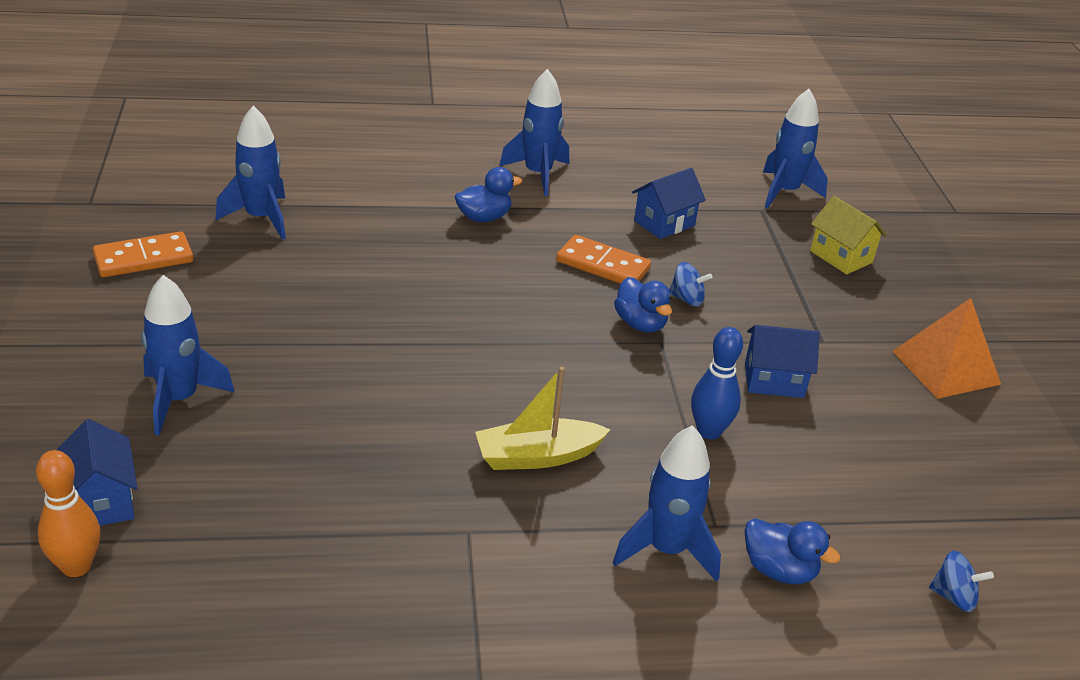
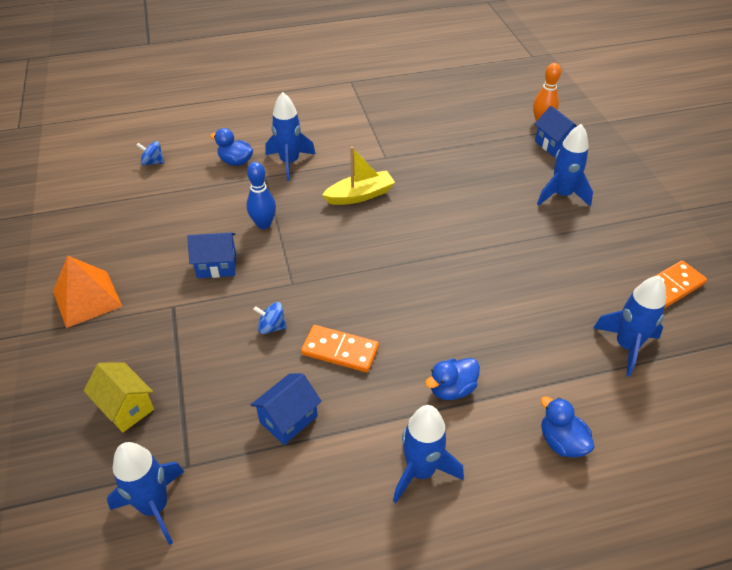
camera: 175 degrees right, 10 degrees up
blue duck [614,277,672,333] -> blue duck moved to [541,396,595,458]

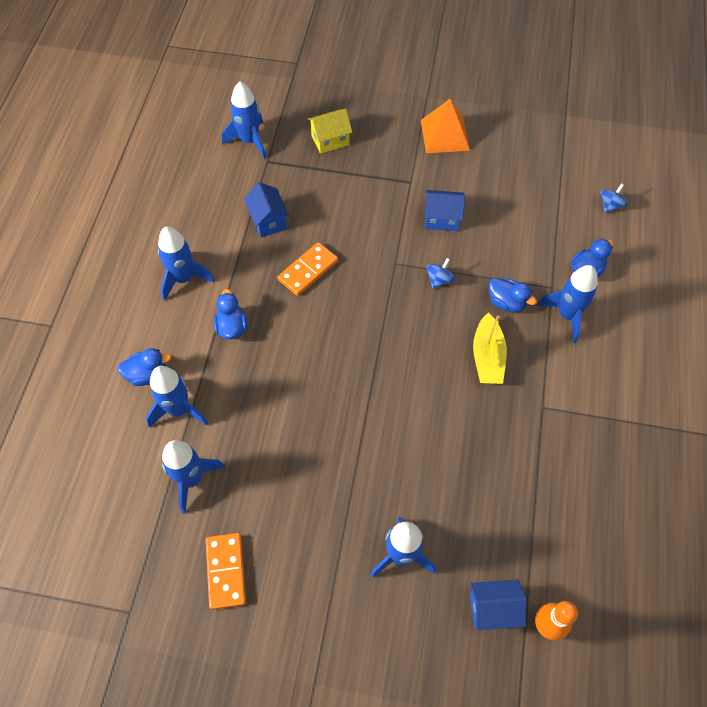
camera: 115 degrees right, 15 degrees up
blue house [187,233,236,278] -> blue house turned 75 degrees clockwise [424,190,465,231]
blue bowling pin [247,162,276,229] -> none
blue spinning top [253,302,287,334] -> blue spinning top moved to [427,258,455,289]
none -> blue rocket [146,366,208,428]
none -> blue duck [489,278,537,313]

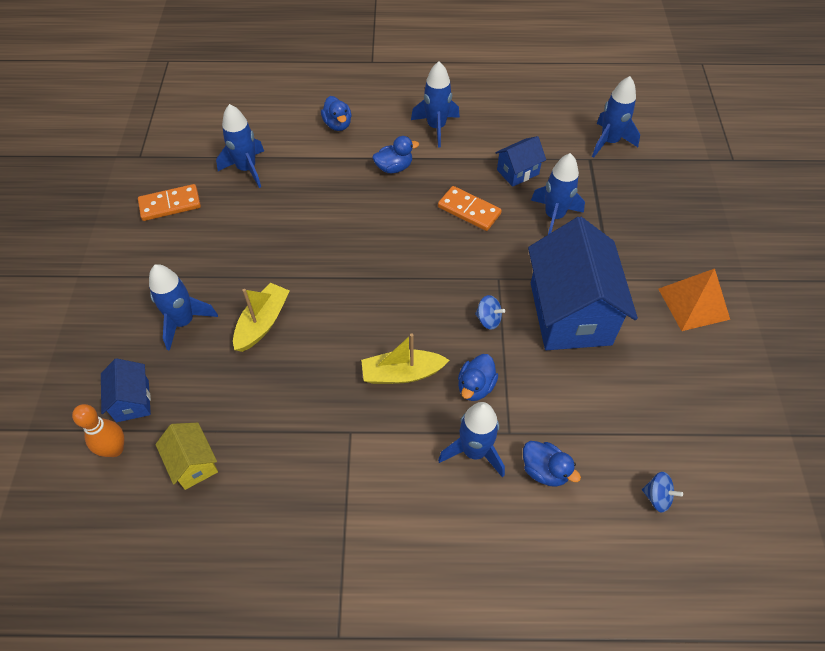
camera: 80 degrees right, 5 degrees down
blue rocket [146,366,208,428] -> blue rocket moved to [531,153,585,234]
yellow house [308,109,352,154] -> yellow house moved to [155,423,218,490]
blue house [424,190,465,231] -> blue house [528,217,638,350], size x2.16
none -> yellow boat [233,283,290,352]

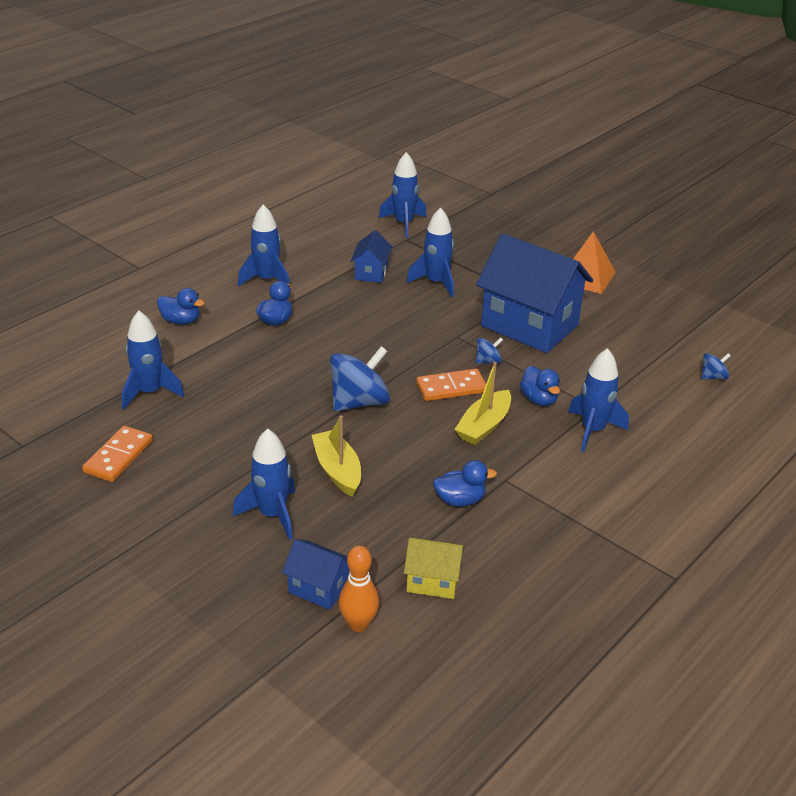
camera: 50 degrees left, 20 degrees down
orange domino [438,186,502,231] -> orange domino moved to [416,369,486,401]
blue duck [523,441,581,487] -> blue duck moved to [433,460,497,507]
none -> blue spinning top [330,346,390,412]

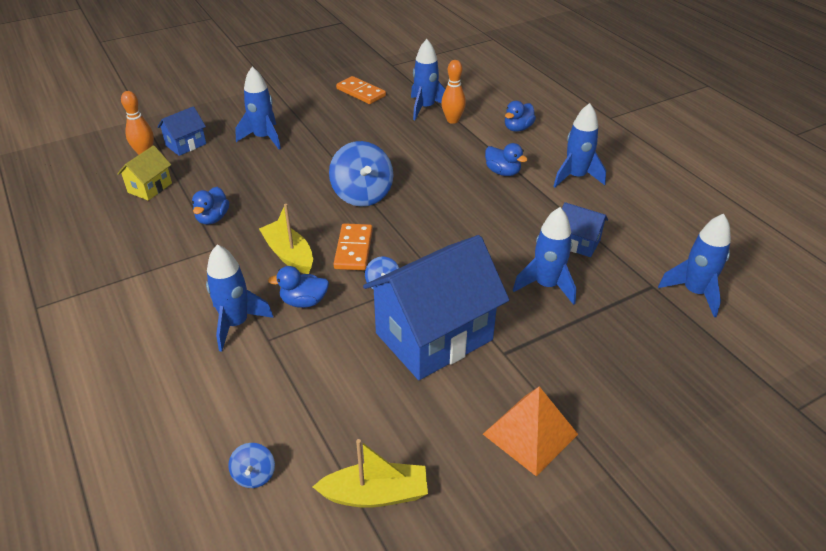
camera: 110 degrees right, 5 degrees up
yellow boat [312,415,361,497] -> yellow boat moved to [313,439,428,508]
none -> orange bowling pin [441,60,466,124]

